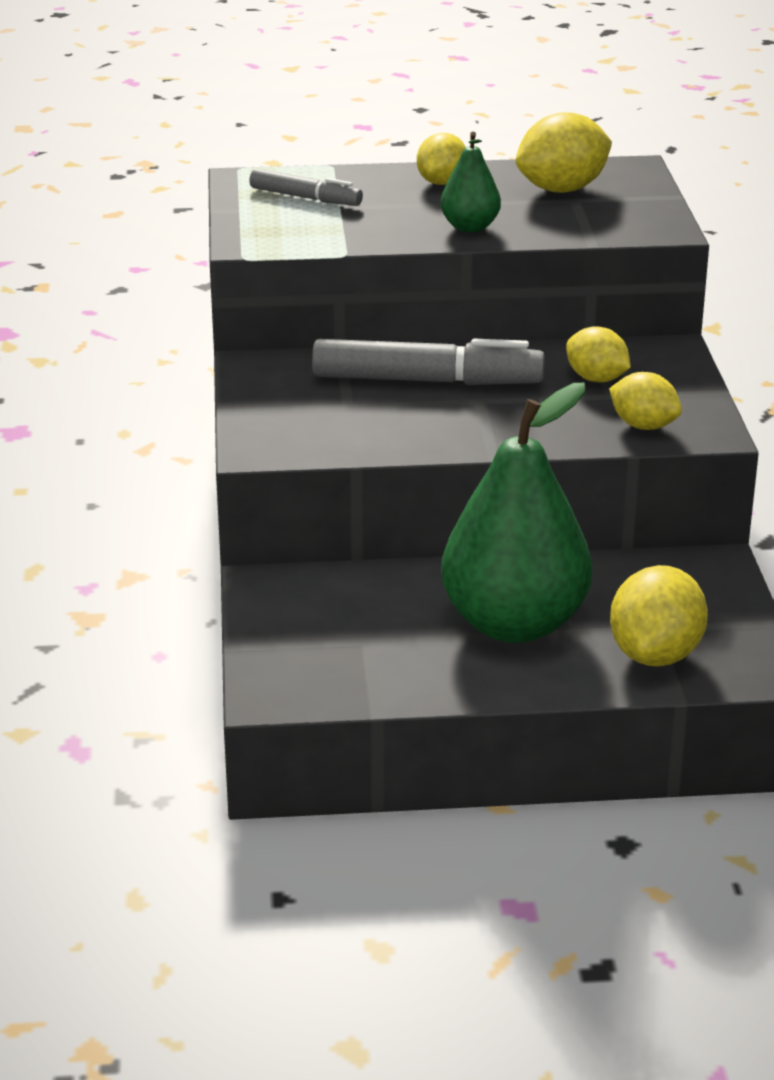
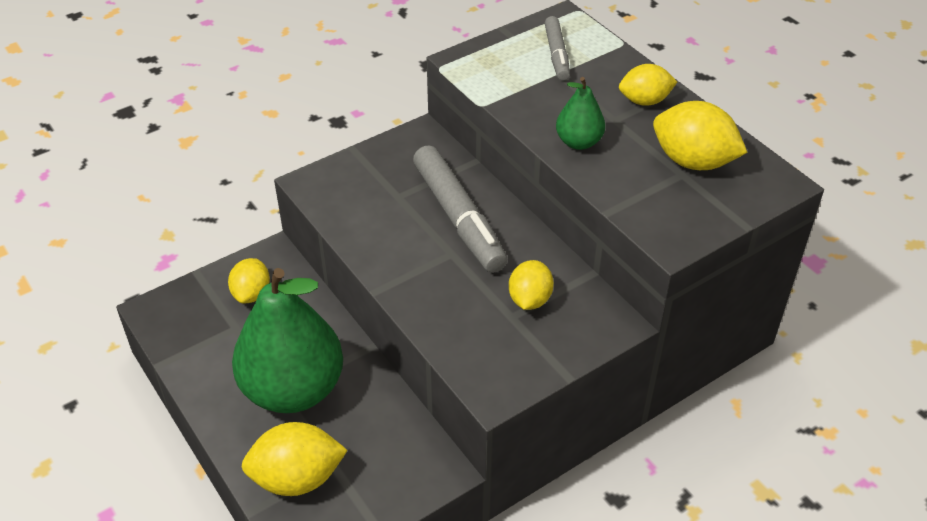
camera: 60 degrees right, 15 degrees up
yellow lemon [609,372,682,430] -> yellow lemon moved to [228,258,270,303]

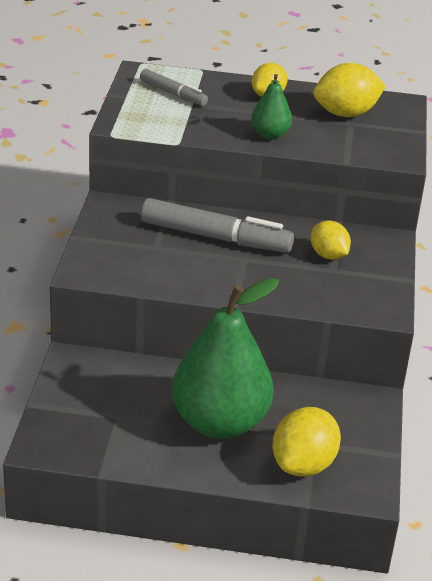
camera: 50 degrees left, 10 degrees down
yellow lemon [228,258,270,303] -> none

